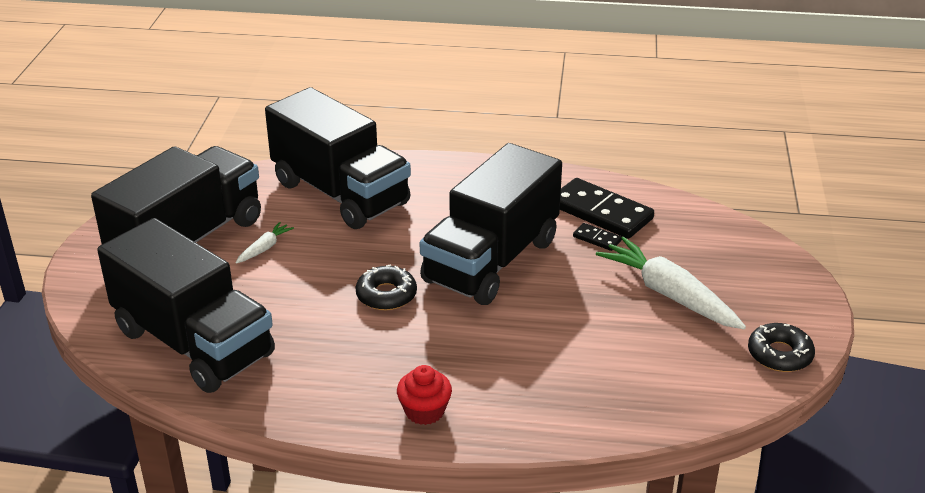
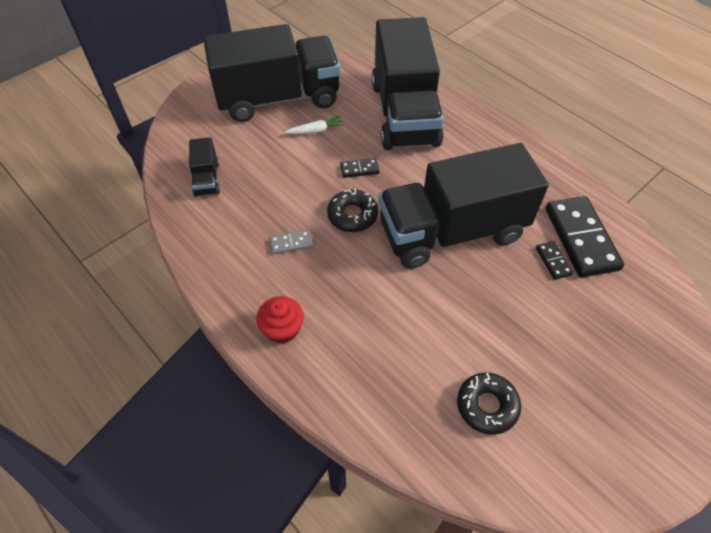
camera: 40 degrees right, 20 degrees up
black truck [97,218,275,393] -> black truck [189,137,220,197], size x0.41
white carrot [596,237,746,329] -> none
black donut [748,323,815,372] -> black donut moved to [457,373,521,435]
none -> grey domino [270,230,313,254]
none -> black domino [340,158,379,178]

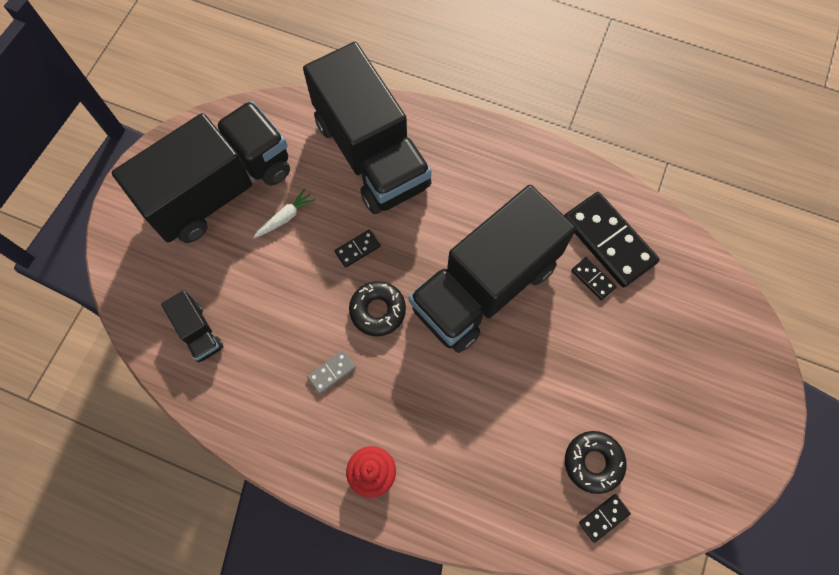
camera: 25 degrees left, 15 degrees up
none -> black domino [579,494,631,543]

